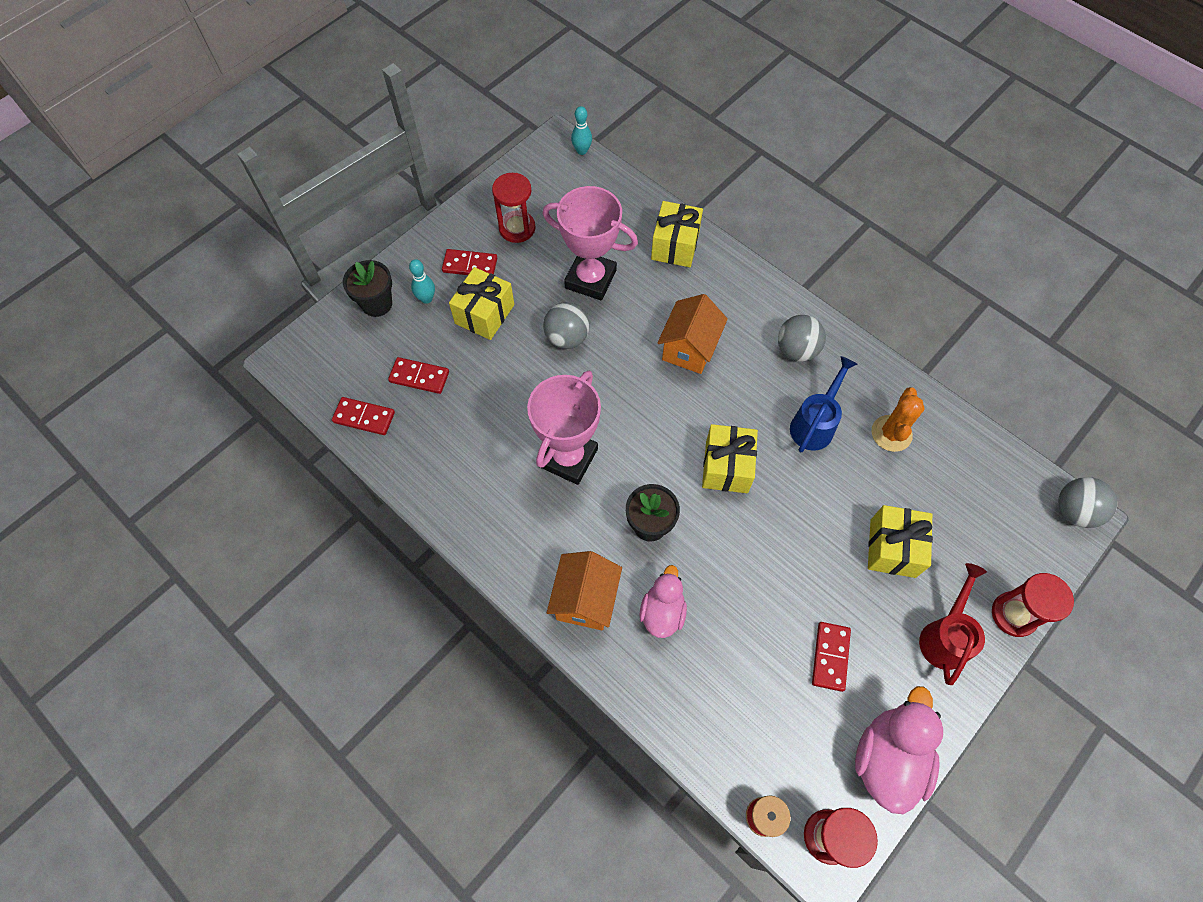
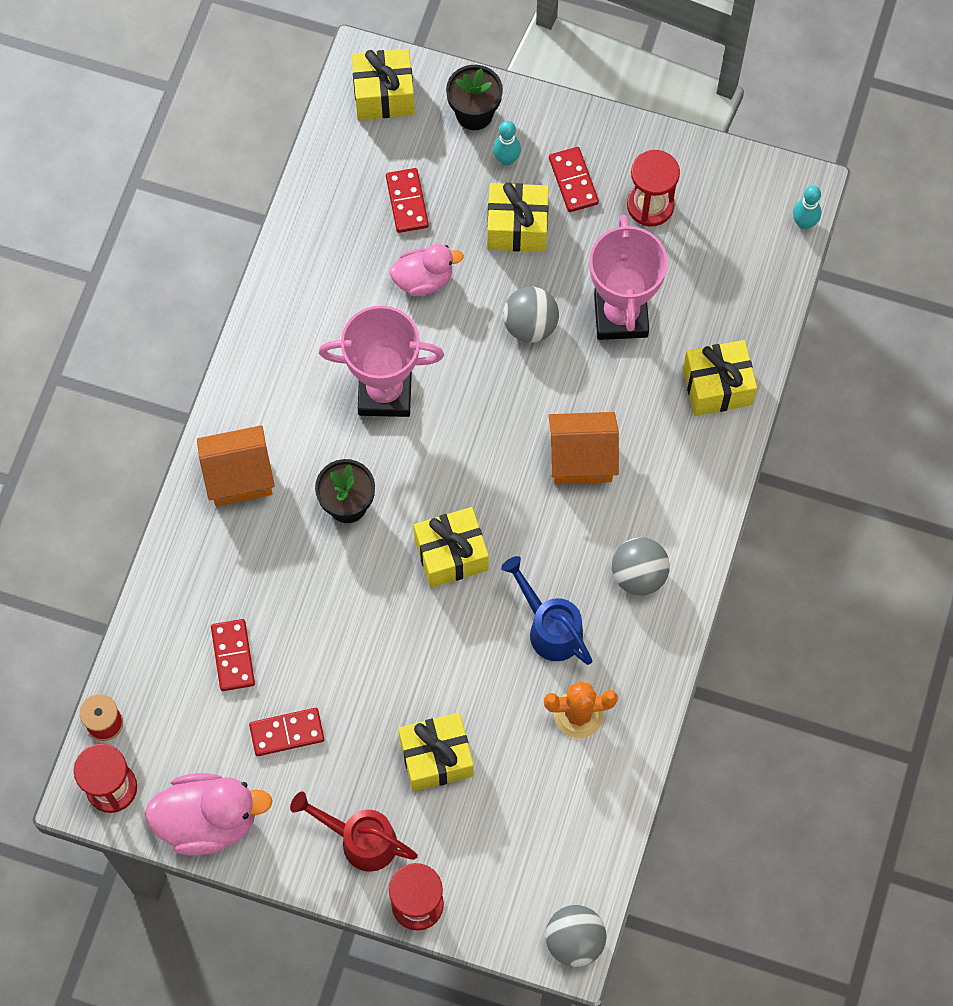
camera: 65 degrees right, 5 degrees up
red domino [332,397,395,435] -> red domino moved to [211,619,255,691]
pink duck [640,565,687,638] -> pink duck moved to [389,244,464,296]
blue watering can [790,356,857,452] -> blue watering can turned 135 degrees counterclockwise [501,556,592,665]
red watering can [919,563,987,685] -> red watering can turned 150 degrees counterclockwise [290,792,418,872]
none -> yellow gift [352,49,415,120]

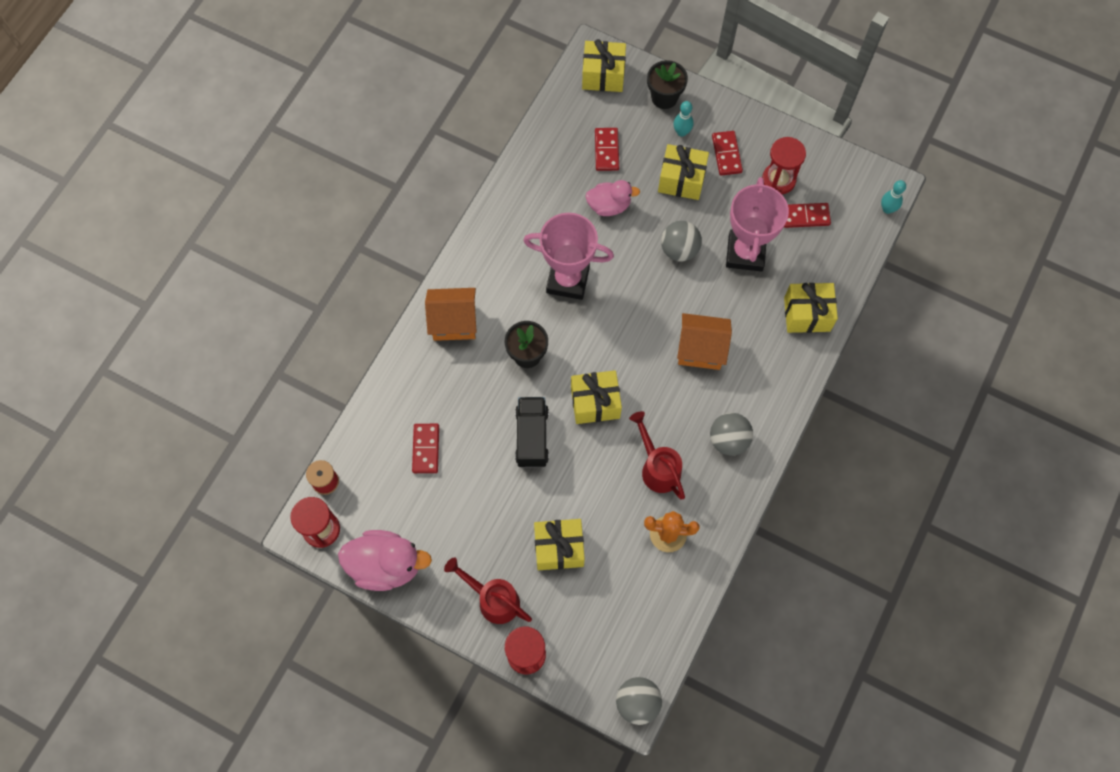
camera: 10 degrees right, 0 degrees up
red domino [249,708,324,756] -> red domino moved to [784,203,831,228]
blue watering can [501,556,592,665] -> red watering can [629,411,685,500]
none -> black truck [515,397,549,467]

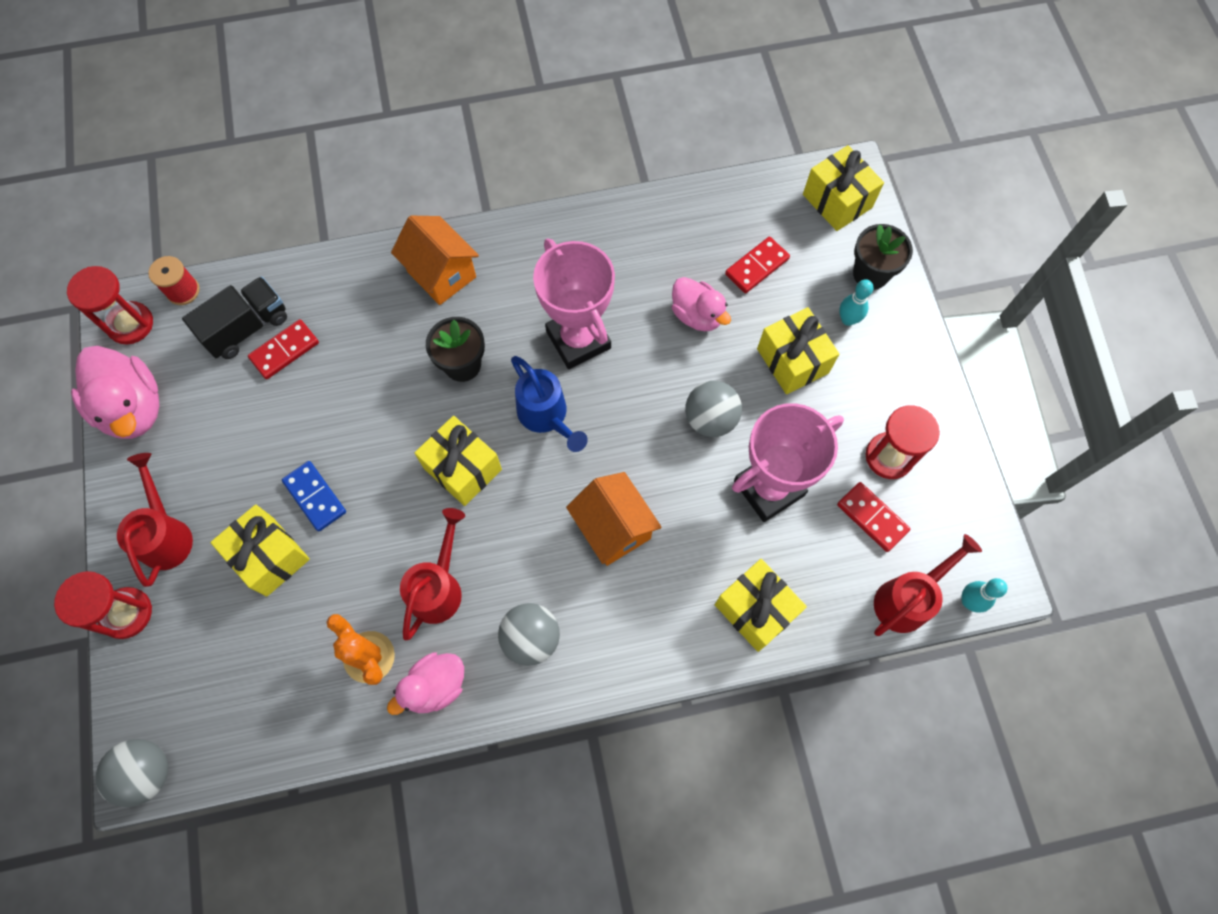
camera: 50 degrees right, 0 degrees up
black truck [515,397,549,467] -> black truck moved to [182,276,287,359]
red domino [712,131,743,176] -> none
none -> blue domino [282,461,346,531]
none -> pink duck [387,652,464,715]
none -> blue watering can [511,356,588,452]
none -> red watering can [874,534,982,636]

